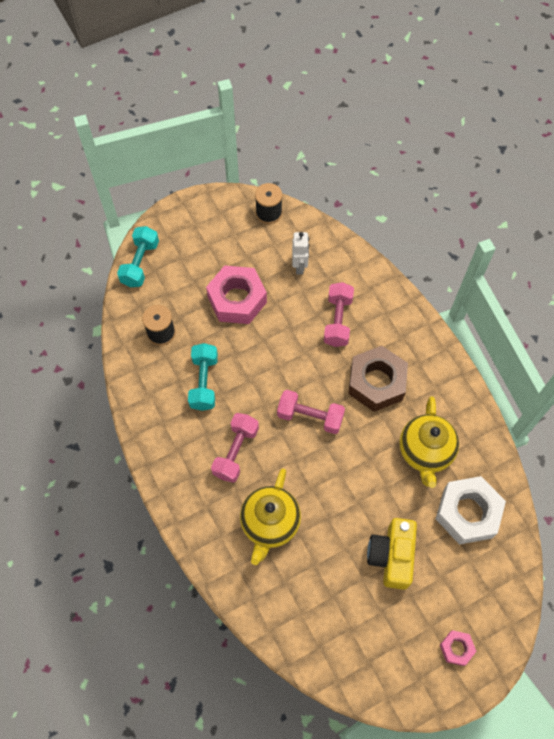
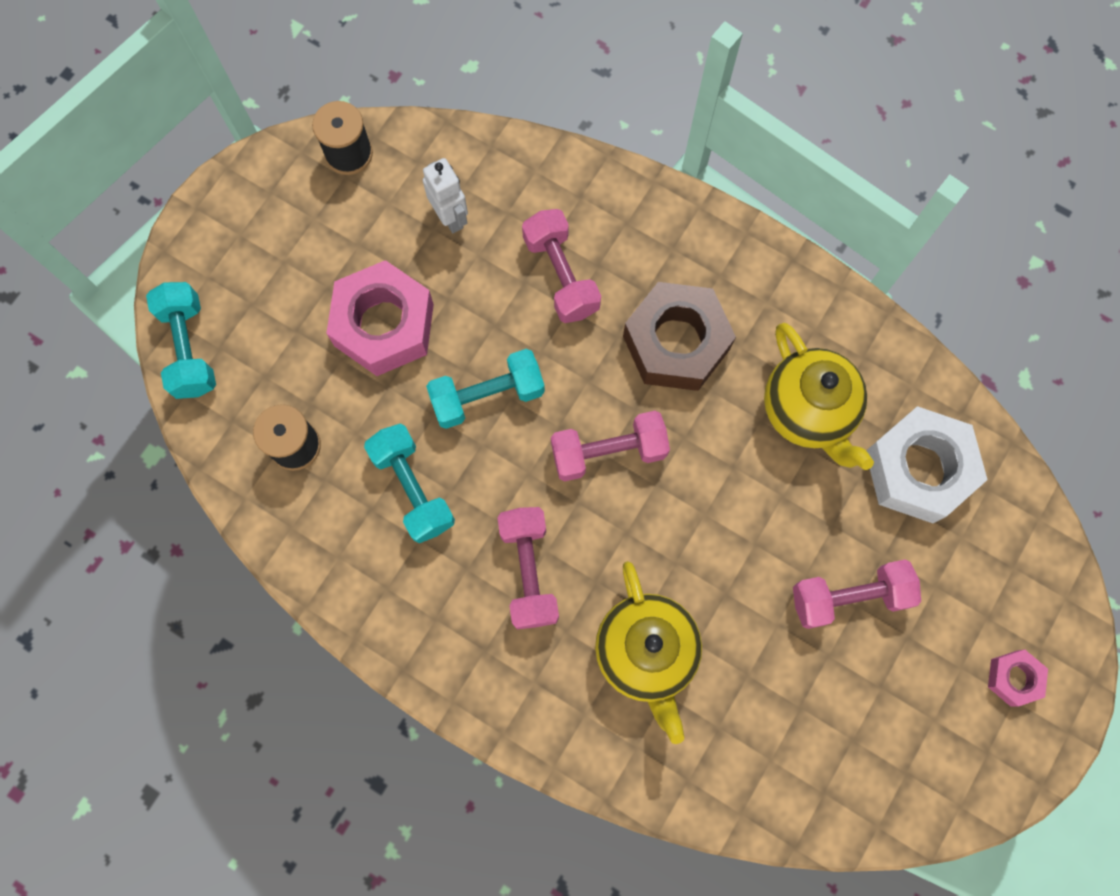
camera: 30 degrees left, 10 degrees up
yellow camera [367,518,417,590] -> pink dumbbell [793,560,921,629]
none -> turquoise dumbbell [426,349,545,429]

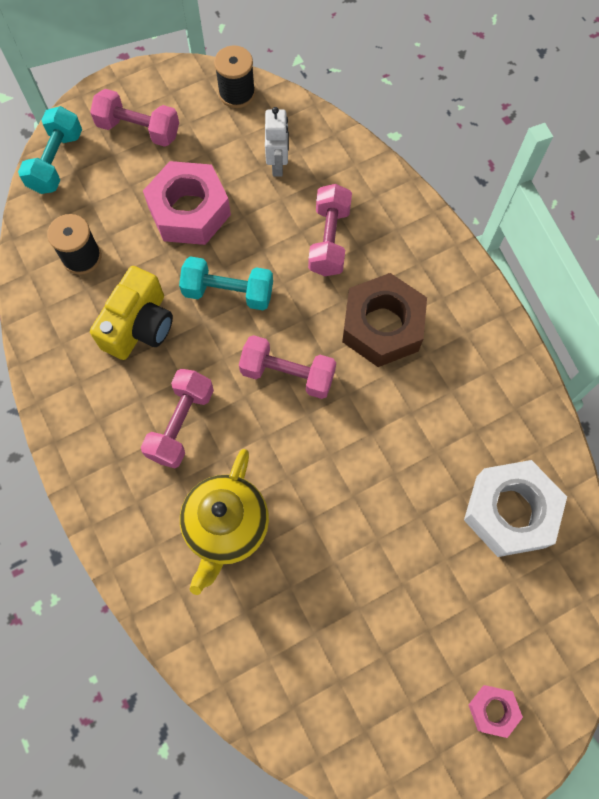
camera: 30 degrees right, 5 degrees down
turquoise dumbbell [364,424,455,543] -> yellow camera [90,266,173,360]
yellow teapot [764,323,874,470] -> none
pink dumbbell [793,560,921,629] -> pink dumbbell moved to [90,89,179,147]

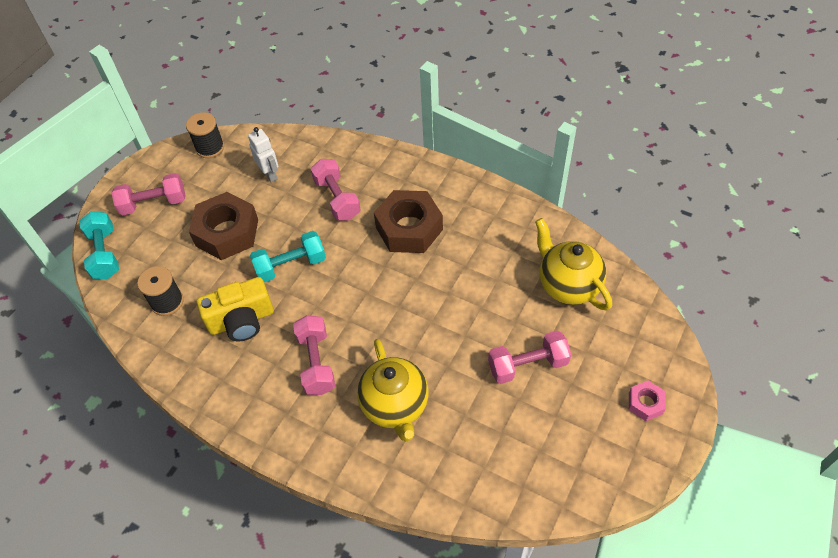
camera: 30 degrees left, 15 degrees down
yellow camera [90,266,173,360] -> yellow camera turned 75 degrees clockwise [197,277,274,341]
pink nut [143,161,231,245] -> brown nut [189,192,258,260]
pink dumbbell [239,335,336,399] -> pink dumbbell moved to [488,331,571,384]
white nut [464,460,567,557] -> yellow teapot [535,218,612,311]

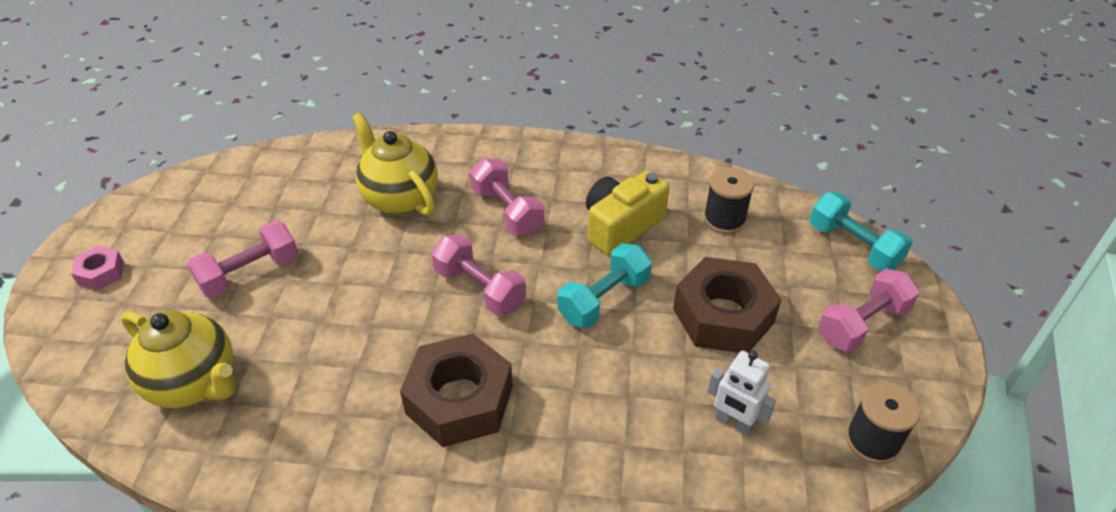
camera: 155 degrees right, 10 degrees down
pink dumbbell [311,159,360,221] -> pink dumbbell moved to [431,234,526,316]

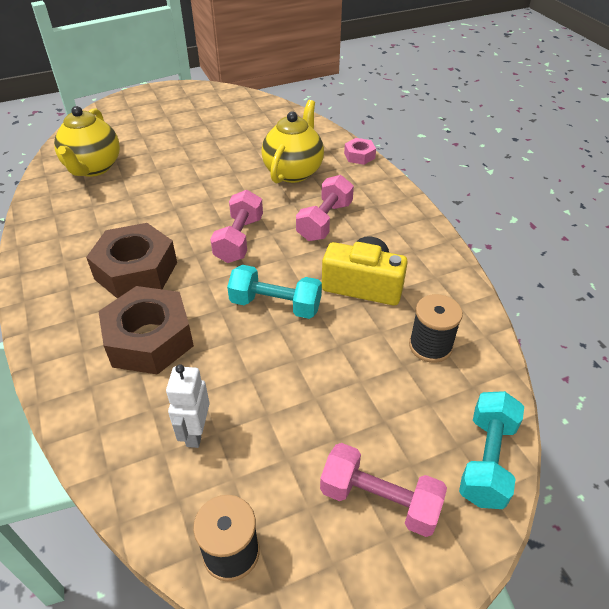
camera: 60 degrees right, 0 degrees up
pink nut [71,246,124,290] -> pink nut moved to [344,138,376,165]
pink dumbbell [187,220,298,298] -> none
brown nut [673,257,782,353] -> brown nut moved to [98,286,194,375]

